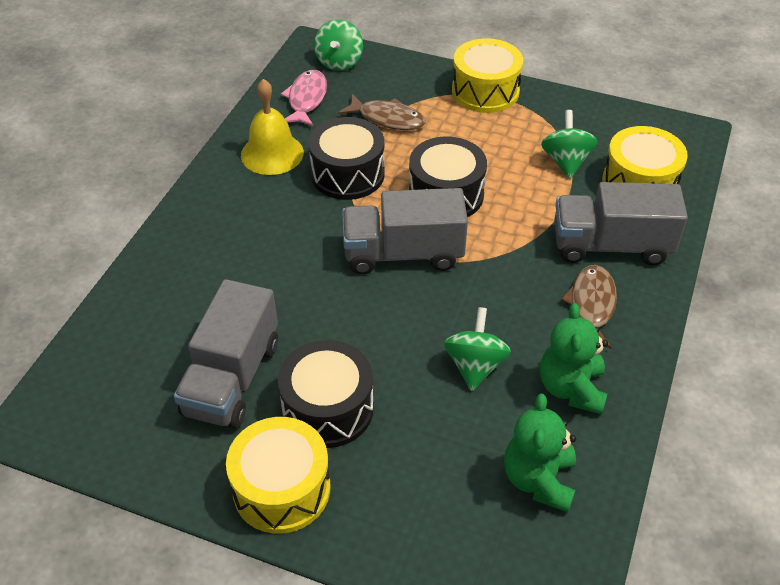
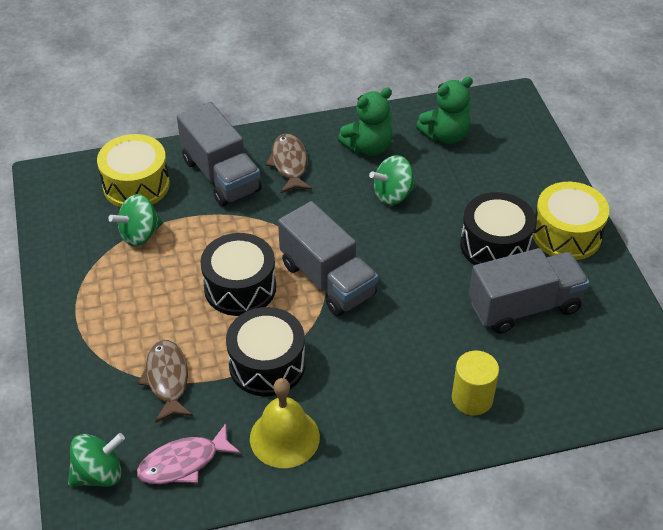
camera: 125 degrees left, 0 degrees up
yellow drum [452,38,523,113] -> none
brown fish [561,265,617,349] -> brown fish turned 105 degrees clockwise [265,133,312,193]
none -> yellow cylinder [452,351,499,415]

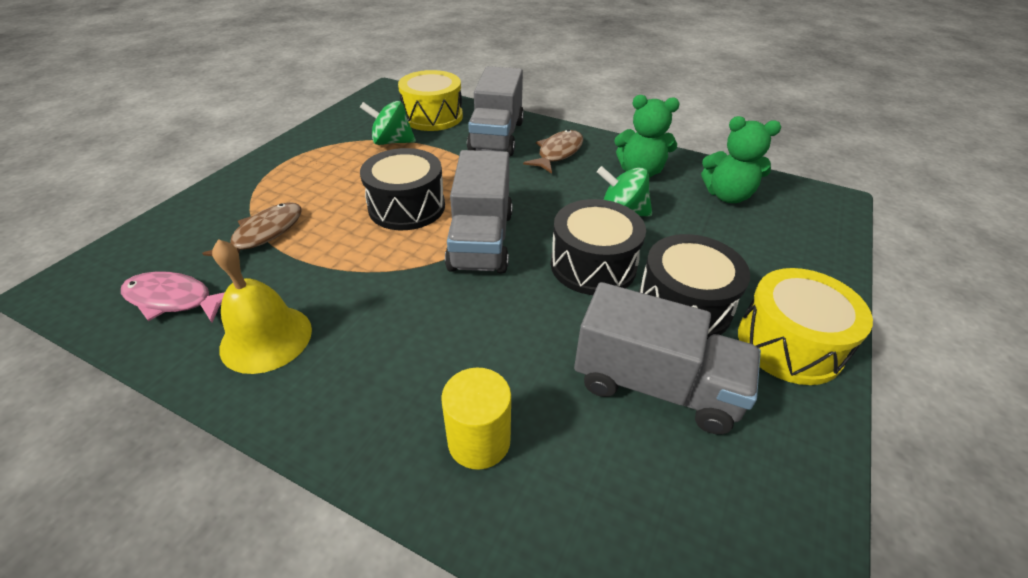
camera: 40 degrees right, 5 degrees down
green spinning top [68,433,125,487] -> none
black drum [226,307,305,396] -> black drum moved to [551,199,646,295]

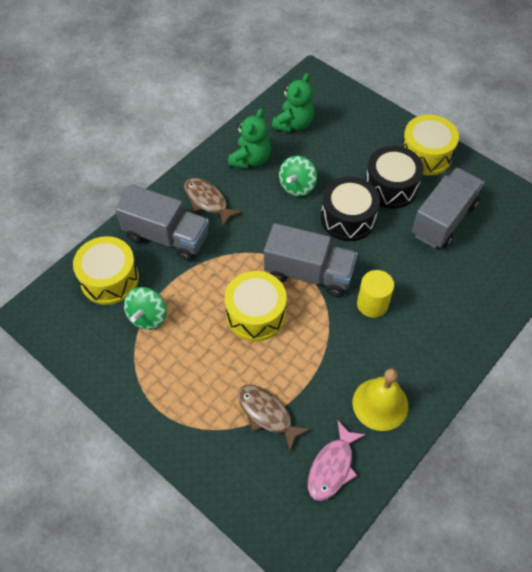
camera: 75 degrees left, 15 degrees up
black drum [360,148,445,230] -> yellow drum [225,271,287,341]
yellow cylinder [441,368,511,470] -> yellow cylinder moved to [357,270,394,318]

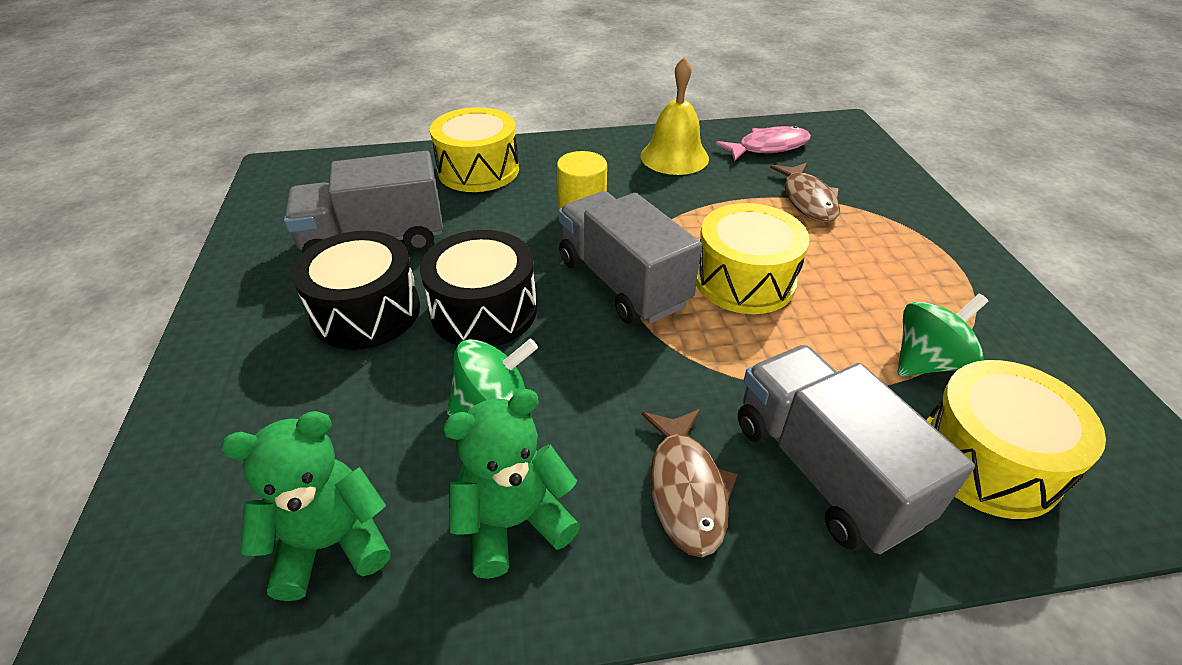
camera: 140 degrees left, 15 degrees down
yellow drum [401,115,459,175] -> yellow drum moved to [430,107,519,192]

